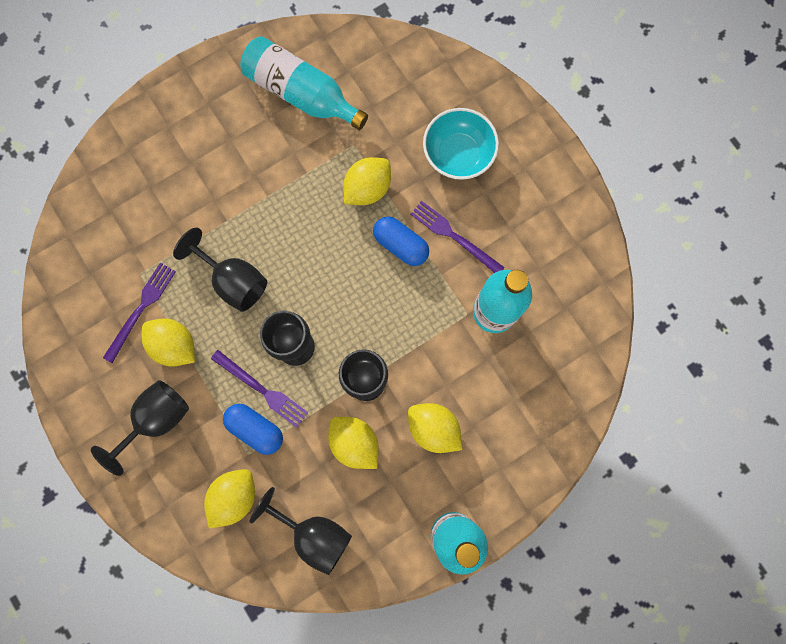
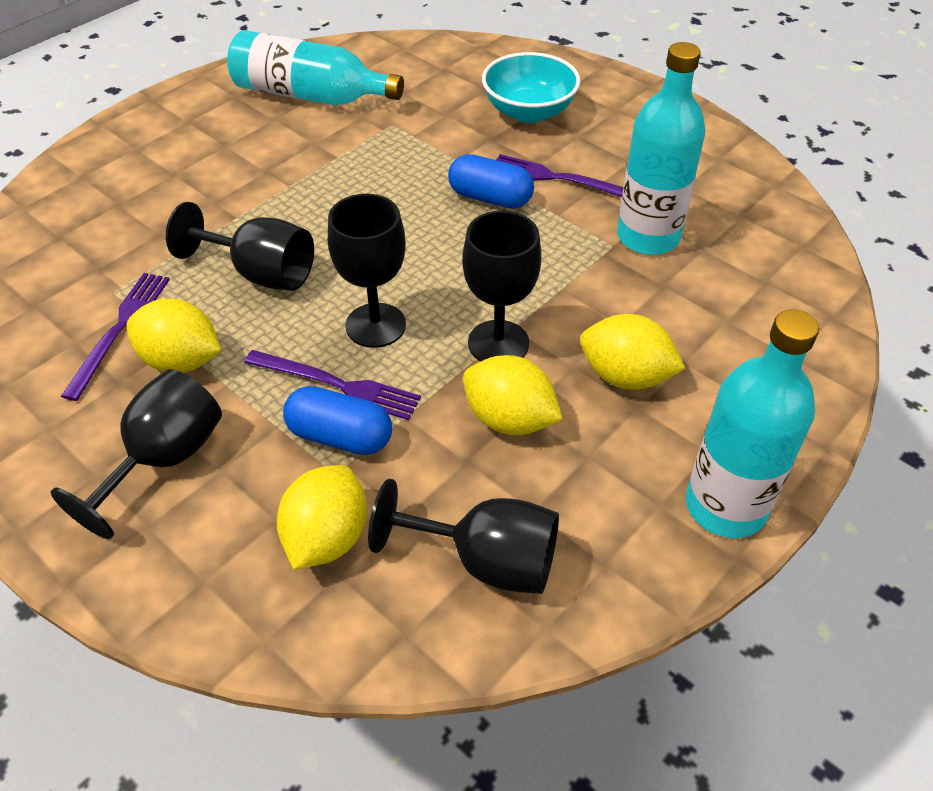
camera: 15 degrees left, 30 degrees down
yellow lemon [343,157,391,205] -> none

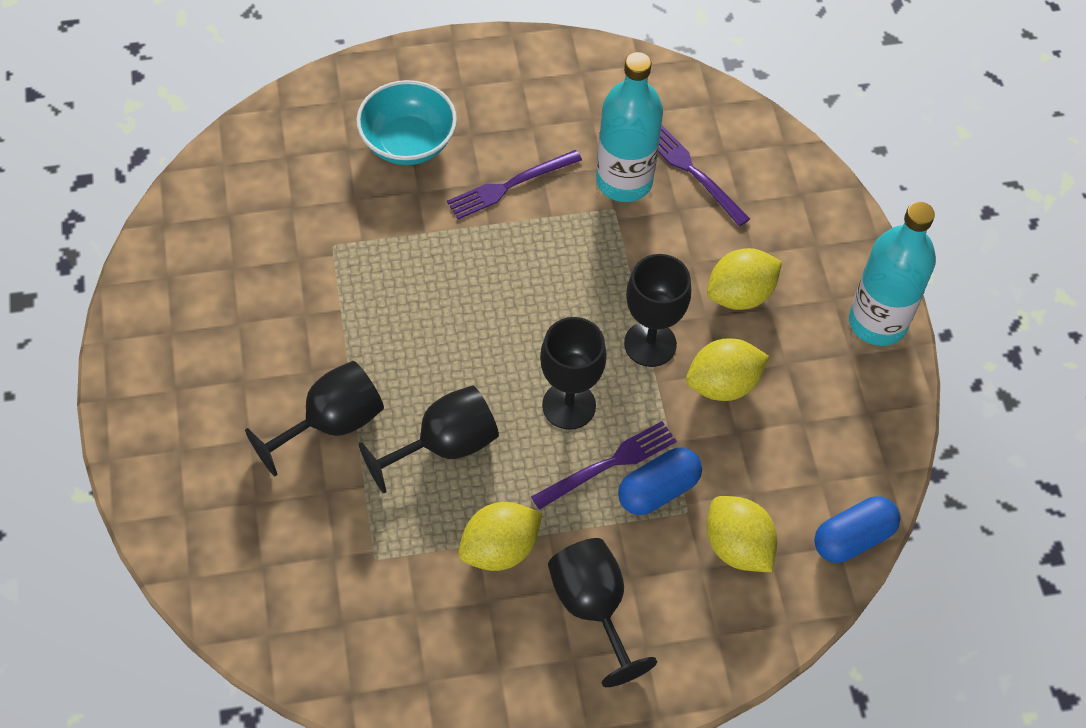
camera: 55 degrees left, 10 degrees up
purple fork [61,273,170,401] -> purple fork moved to [658,125,750,226]
turquoise bottle [227,30,404,106] -> none
black goblet [368,479,559,594] -> black goblet moved to [245,361,384,476]
blue capsule [448,154,534,209] -> blue capsule moved to [814,497,900,563]

